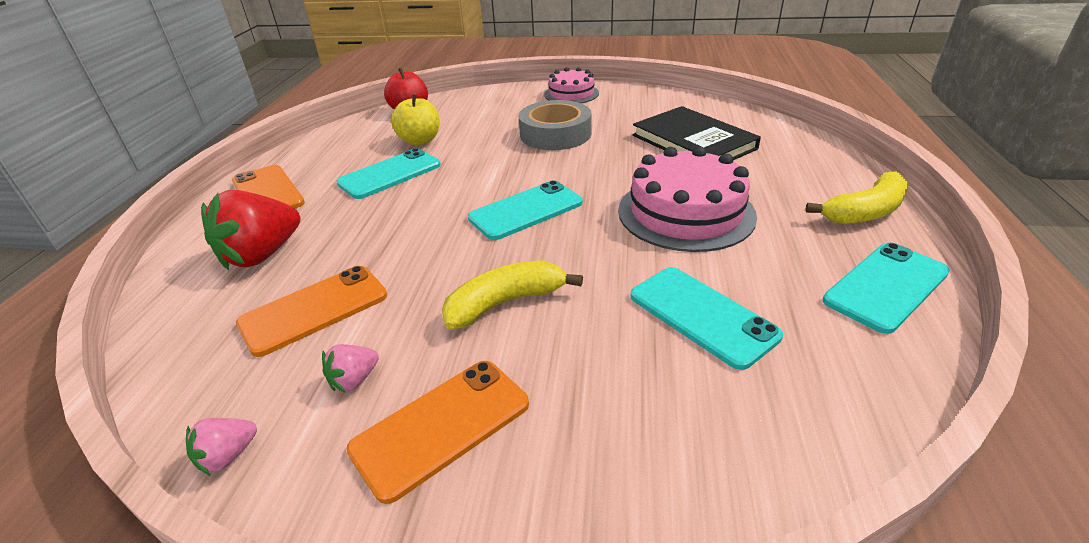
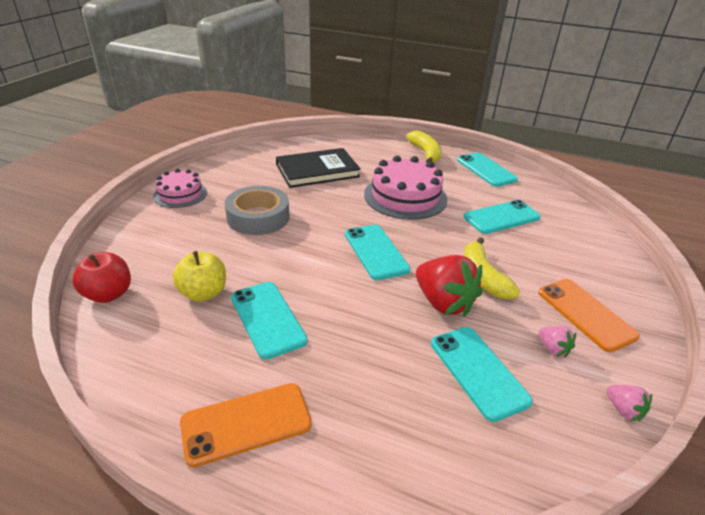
camera: 80 degrees left, 0 degrees up
red strawberry [201,190,300,270] -> red strawberry moved to [416,255,483,317]
orange phone [236,266,387,357] -> turquoise phone [431,327,533,422]

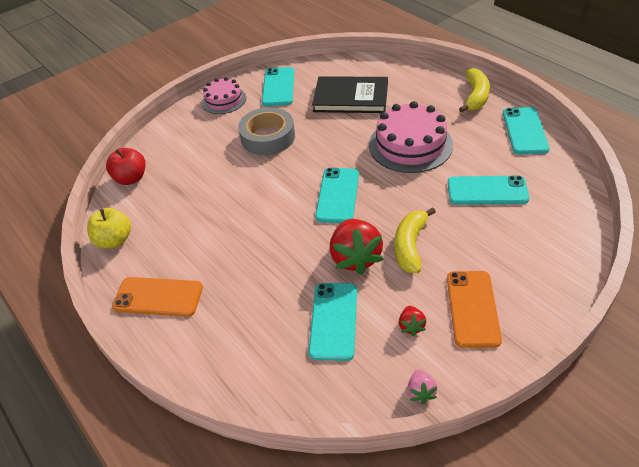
camera: 35 degrees right, 10 degrees up
yellow apple [173,251,226,302] -> yellow apple moved to [87,208,131,248]
turquoise phone [231,282,308,360] -> turquoise phone moved to [262,67,294,106]
pink strawberry [539,326,576,358] -> red strawberry [399,306,426,336]

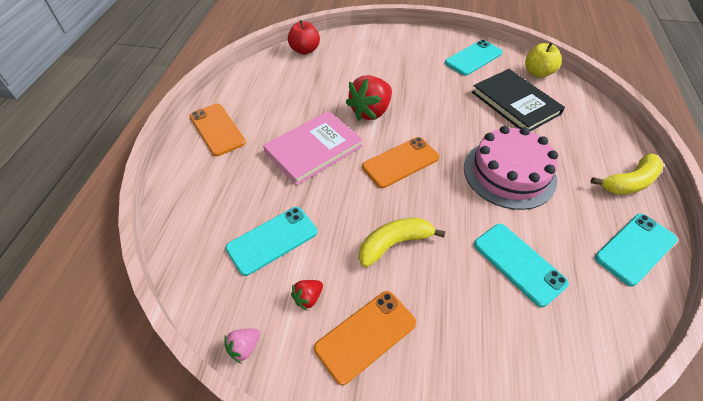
camera: 45 degrees right, 5 degrees up
yellow apple [87,208,131,248] -> yellow apple moved to [525,42,562,78]
pink cake [202,77,246,114] -> none
grey tape [238,107,295,155] -> none
turquoise phone [315,168,359,223] -> orange phone [362,137,440,188]
red strawberry [330,219,384,275] -> red strawberry moved to [345,75,392,121]
none -> pink book [263,111,363,185]

